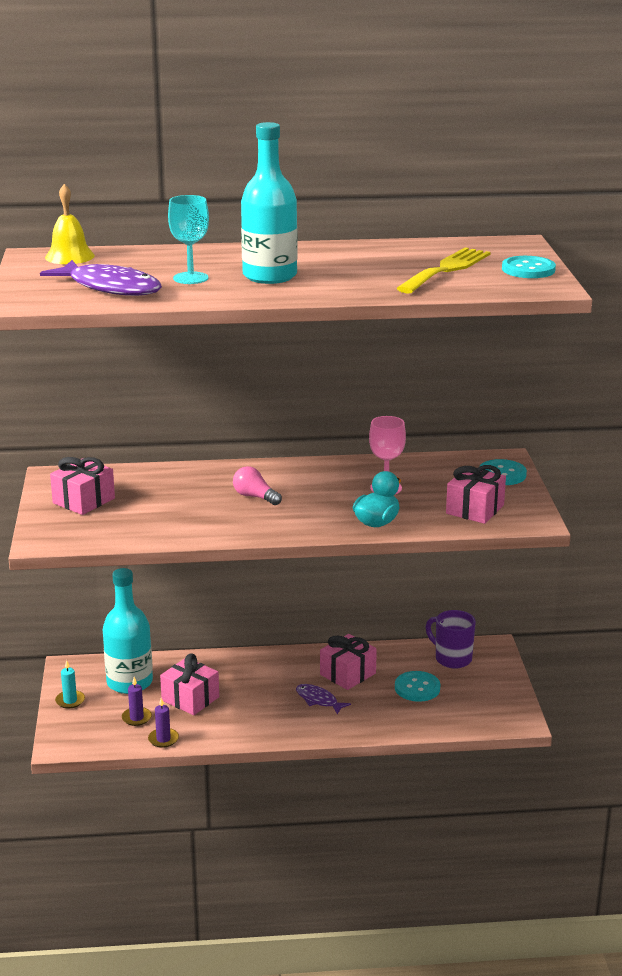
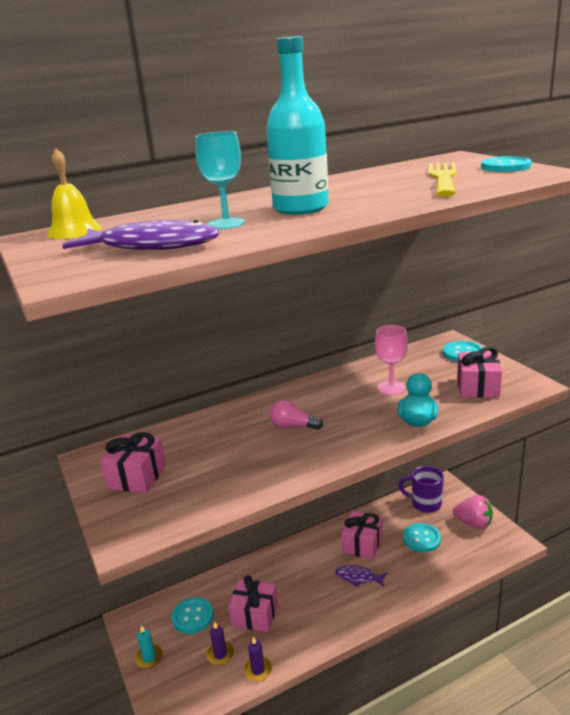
camera: 20 degrees left, 0 degrees up
turquoise bottle [103,568,153,694] -> turquoise button [172,597,213,634]
none -> pink strawberry [453,495,493,529]

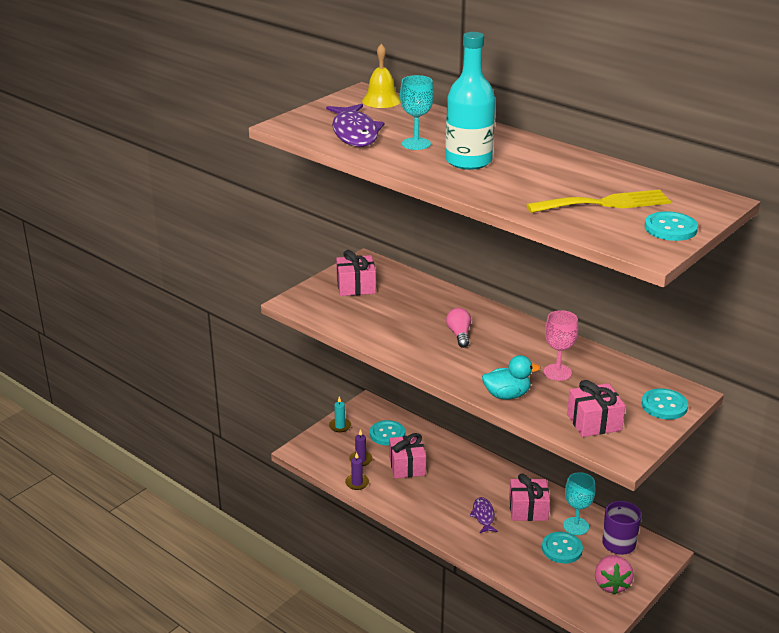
camera: 65 degrees right, 5 degrees up
none -> turquoise goblet [563,472,595,535]

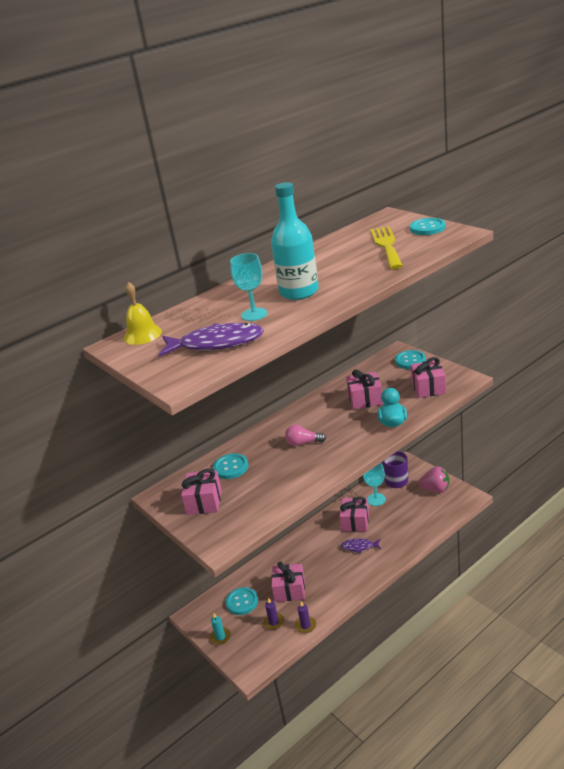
camera: 75 degrees left, 0 degrees up
turquoise button [542,532,583,563] -> turquoise button moved to [213,453,248,479]
pink goblet [544,310,578,381] -> pink gift [346,370,383,409]

